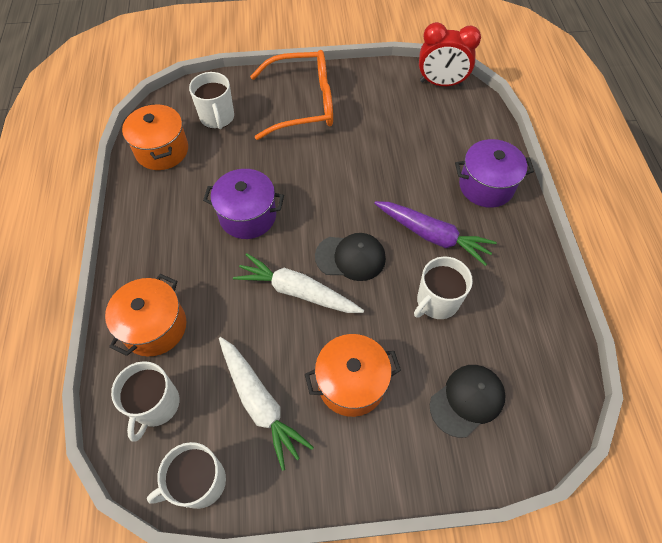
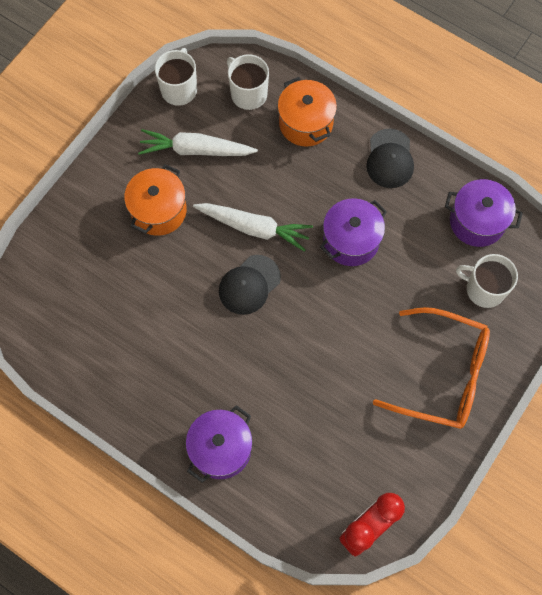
camera: 130 degrees right, 10 degrees up
orange pot [122,104,188,170] -> purple pot [445,179,523,247]
white carrot [233,253,364,313] -> white carrot turned 45 degrees clockwise [193,203,313,252]
orange glasses [250,50,333,140] -> orange glasses turned 105 degrees counterclockwise [373,307,490,429]
purple carrot [374,201,497,266] -> none
white mug [414,257,473,319] -> none
black cap [430,365,506,438] -> black cap moved to [366,128,414,188]

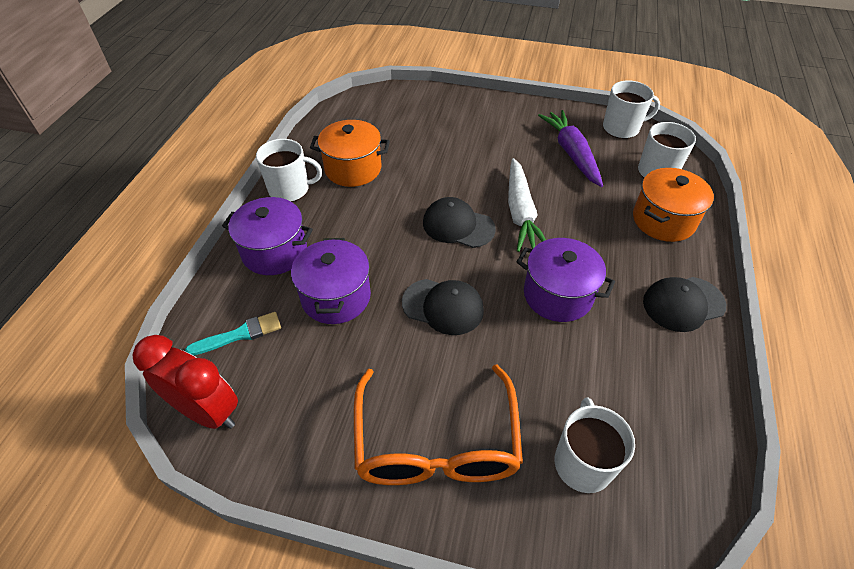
camera: 70 degrees right, 20 degrees down
orange pot [124,164,187,236] -> orange pot moved to [310,120,390,187]
white carrot [138,129,258,156] -> purple carrot [538,110,603,187]
purple pot [445,179,523,247] -> purple pot moved to [291,238,371,324]
none -> turquoise brush [185,312,281,355]
none -> white mug [256,139,322,202]
none -> black cap [402,279,484,335]

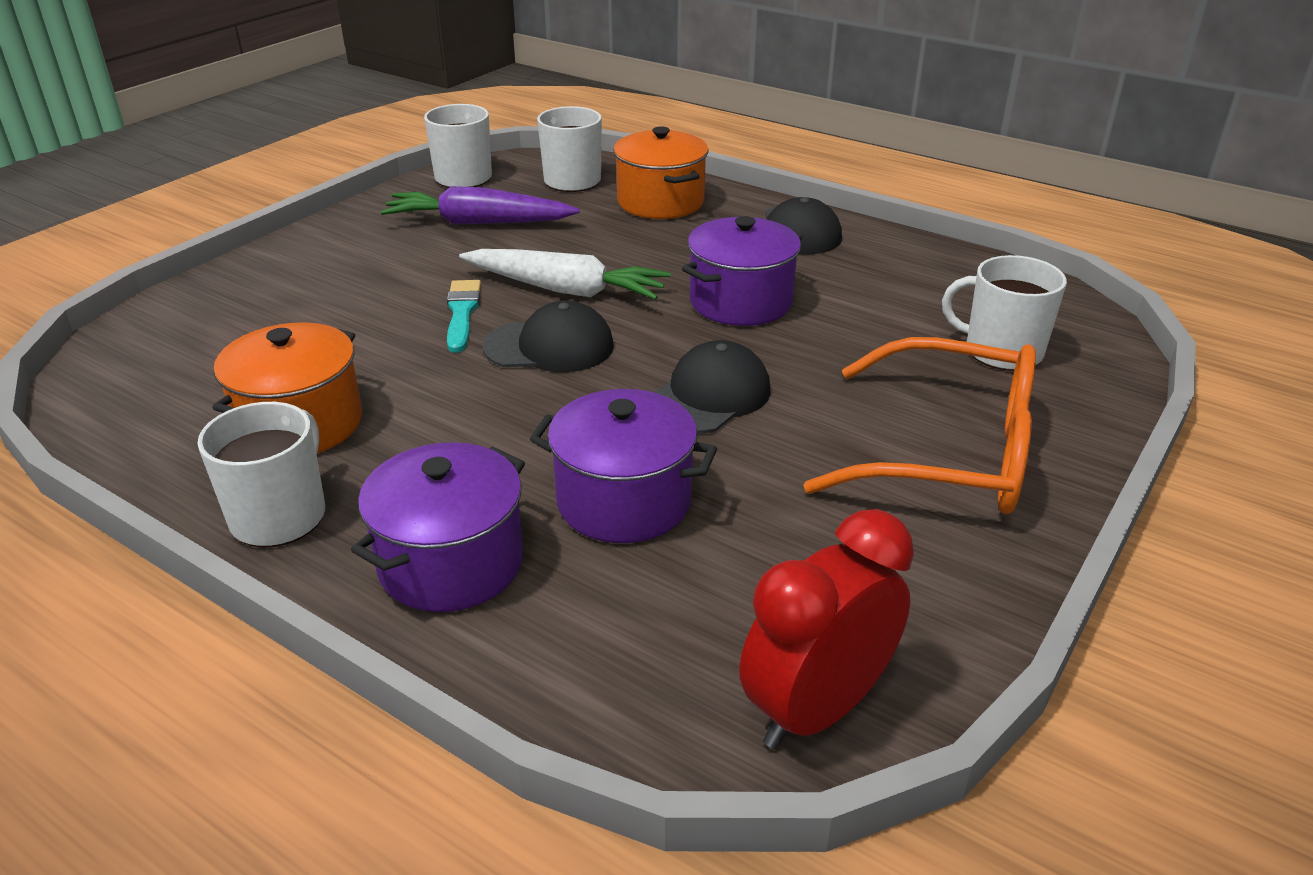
camera: 70 degrees left, 15 degrees down
turquoise brush [185,312,281,355] -> turquoise brush moved to [447,280,481,353]
black cap [423,197,496,248] -> black cap turned 135 degrees counterclockwise [482,300,614,372]

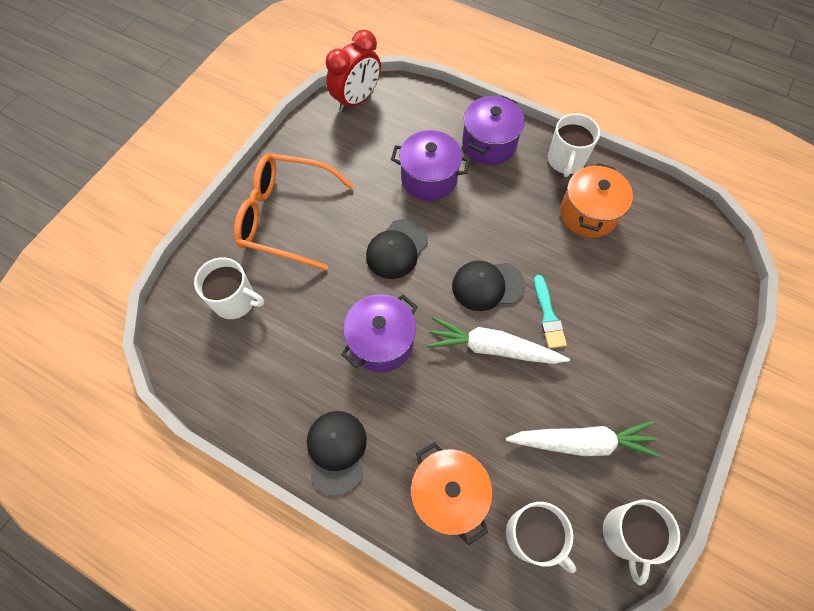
camera: 175 degrees right, 30 degrees up
purple carrot [380,186,580,224] -> white carrot [506,421,661,457]

